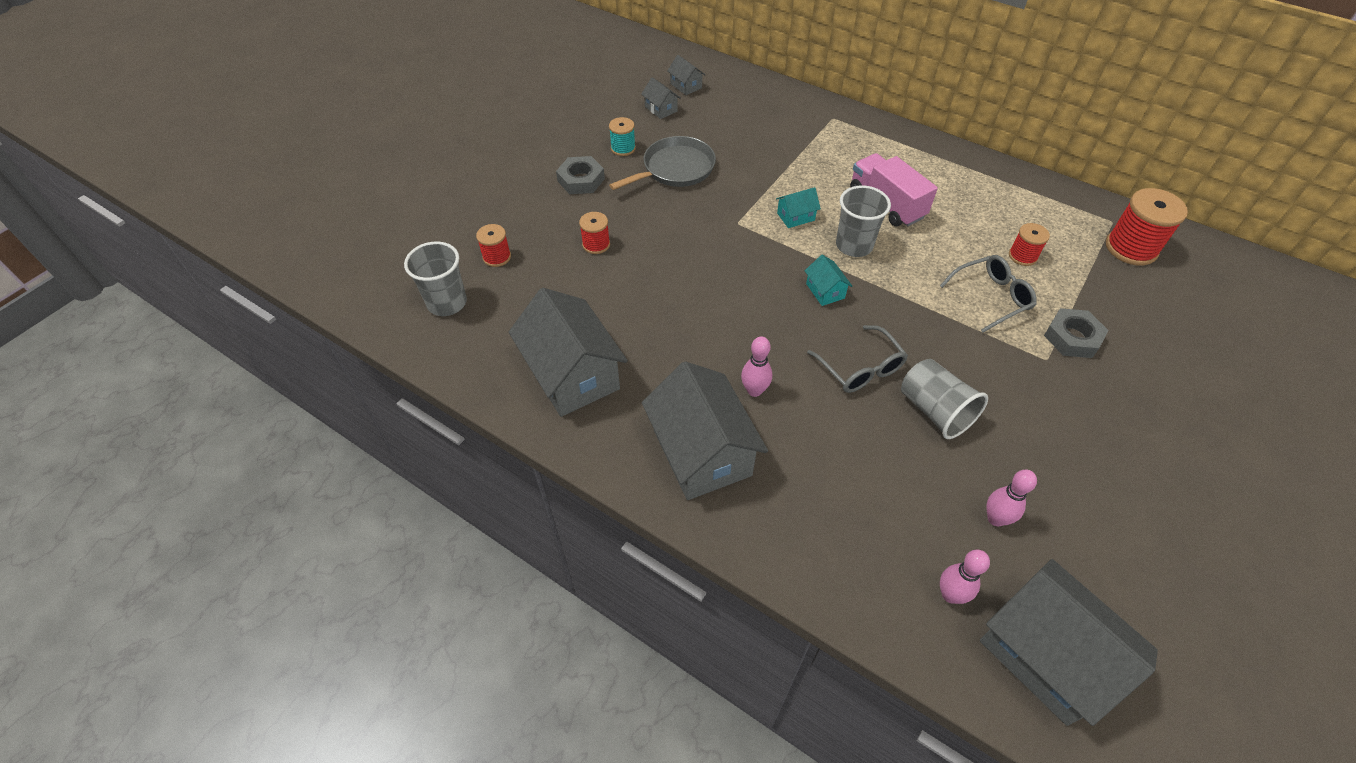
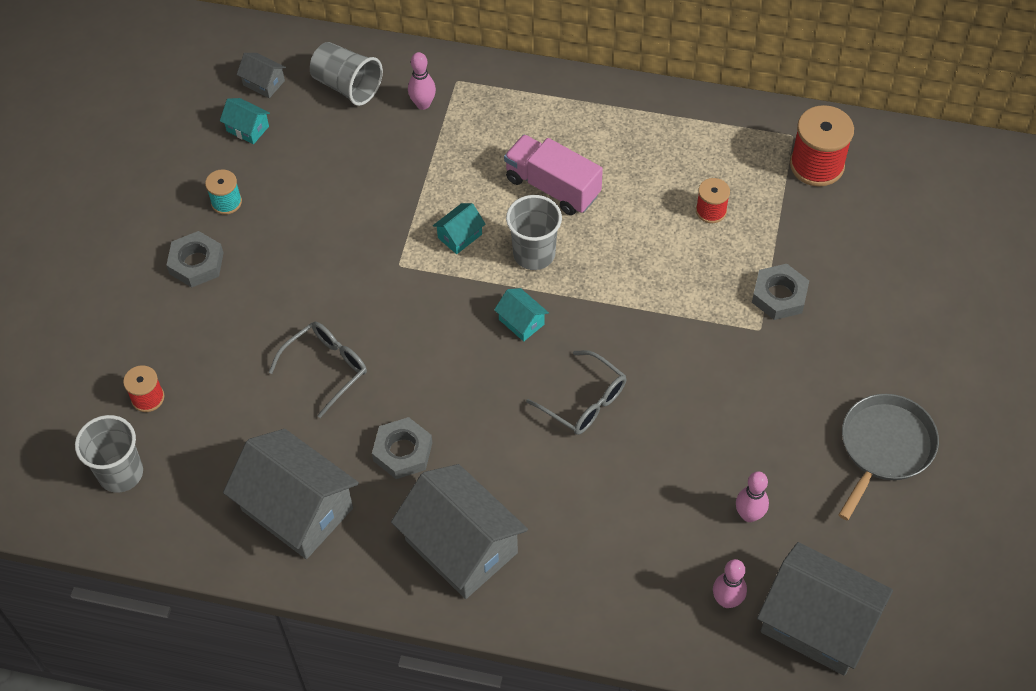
camera: 20 degrees left, 5 degrees up
red spool [579,212,610,254] -> none
grey pan [609,136,716,190] -> grey pan moved to [838,394,939,520]
grey house [641,77,681,119] -> turquoise house [220,98,270,144]
pink bowling pin [741,336,772,397] -> pink bowling pin moved to [408,52,436,110]
grey cup [901,359,988,439] -> grey cup moved to [310,42,383,106]
grey glasses [940,255,1037,333] -> grey glasses moved to [268,322,367,418]
none -> grey nut [372,417,432,479]

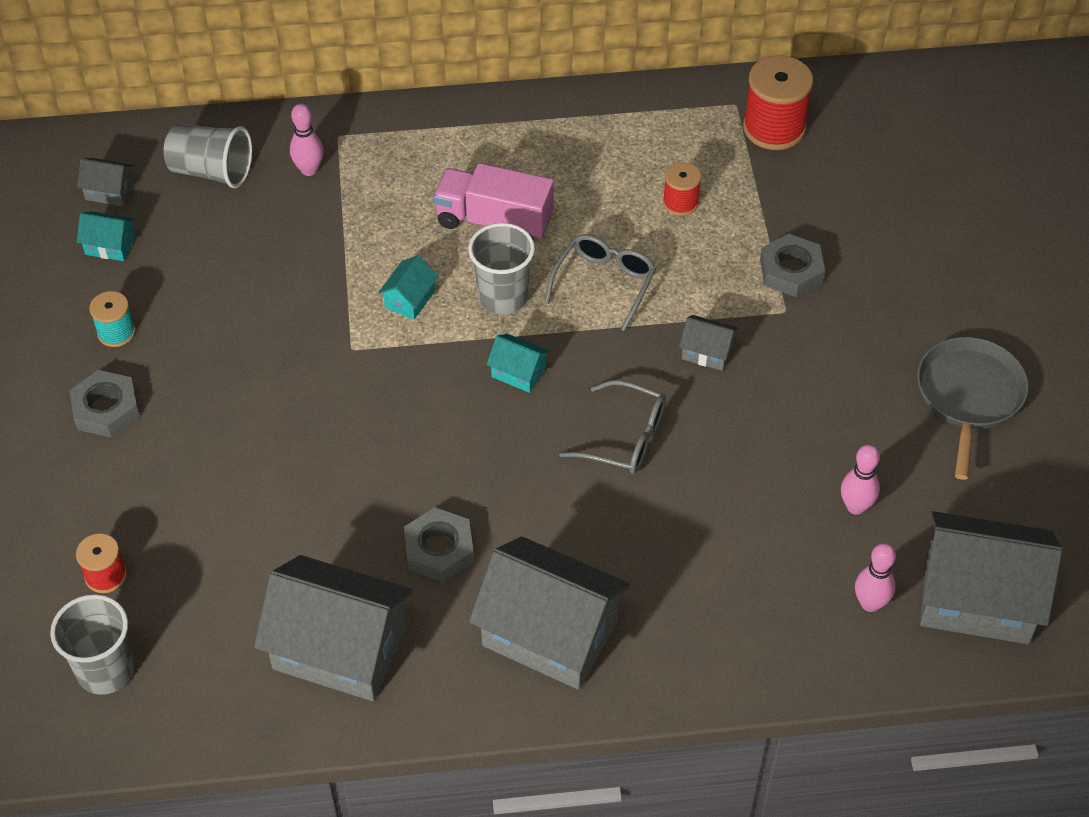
camera: 20 degrees left, 5 degrees down
grey glasses [268,322,367,418] -> grey glasses moved to [545,234,656,331]
none -> grey house [679,315,738,371]

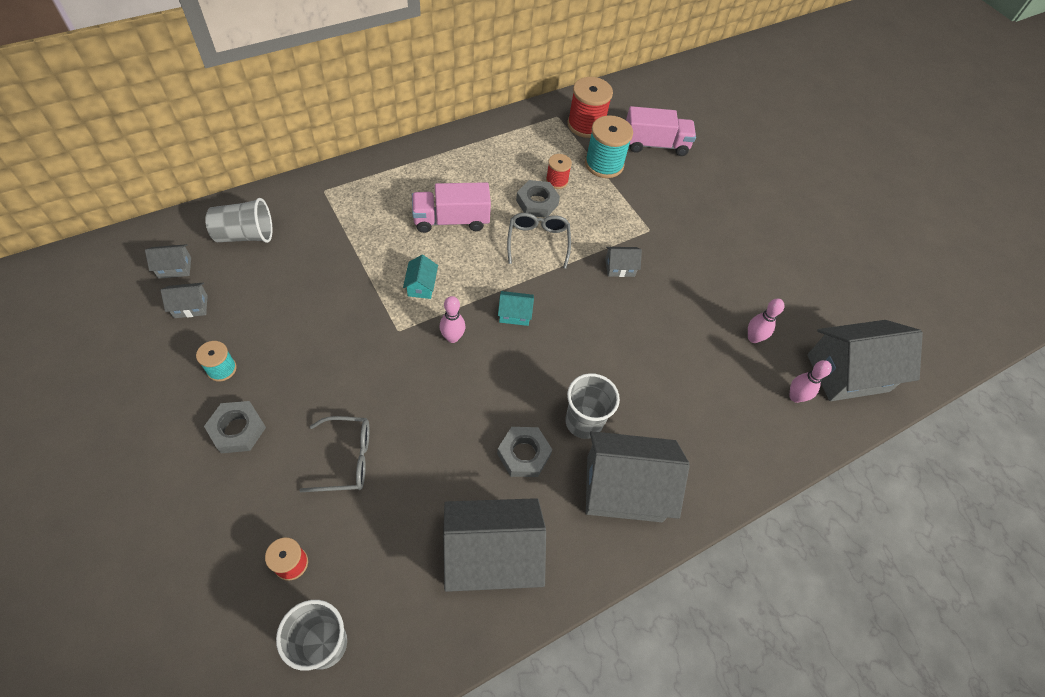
camera: 30 degrees left, 5 degrees up
turquoise house [77,212,135,261] -> grey house [161,283,208,318]
pink bowling pin [290,104,323,176] -> pink bowling pin moved to [440,296,465,343]
grey cup [468,223,535,315] -> grey cup moved to [565,373,620,439]
grey glasses [559,380,666,474] -> grey glasses moved to [299,416,370,492]
grey nut [760,233,825,297] -> grey nut moved to [516,180,560,218]
grey pan [917,337,1028,480] -> none
none -> turquoise spool [585,115,633,178]
none -> pink truck [626,106,696,156]

